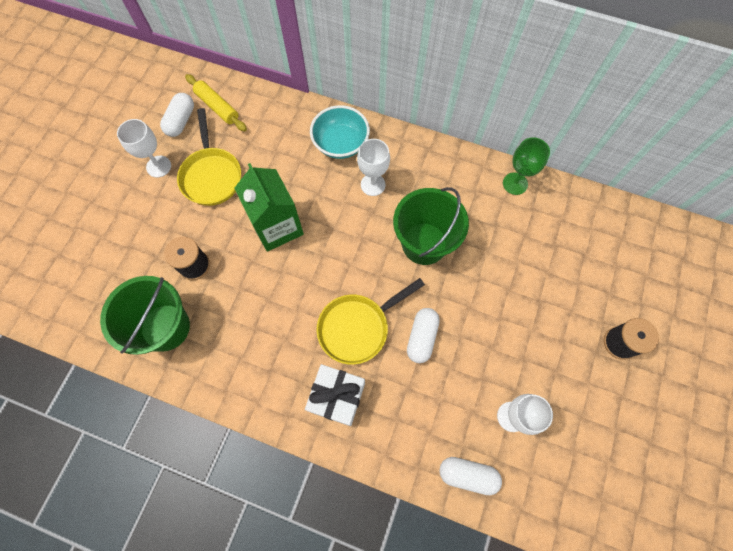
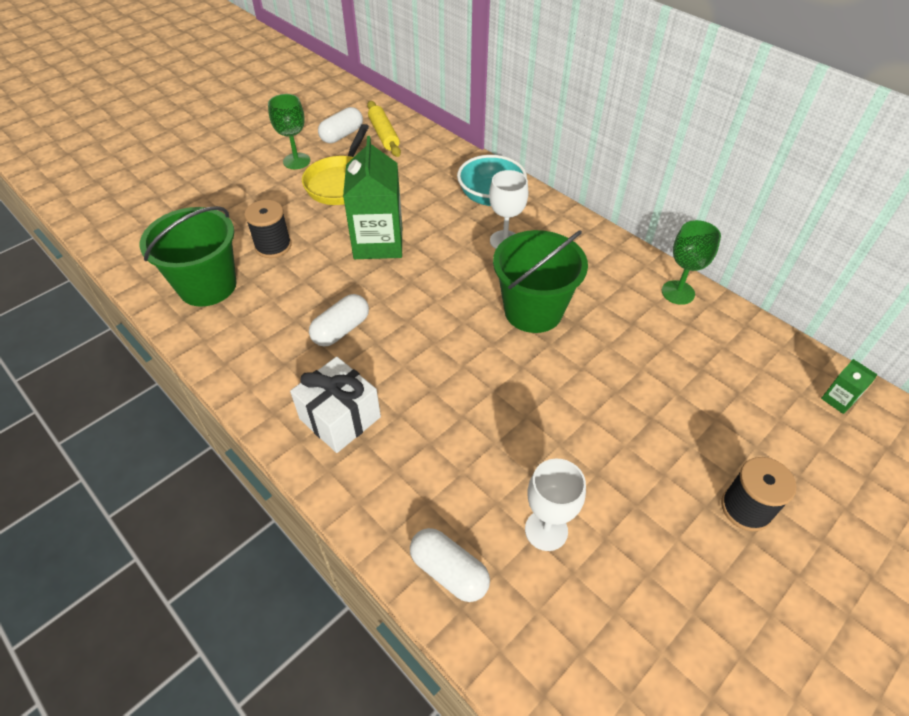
camera: 25 degrees right, 20 degrees down
white goblet [117,119,171,178] -> green goblet [268,94,310,169]
yellow pan [317,278,425,365] -> none
white capsule [407,308,440,363] -> white capsule moved to [309,294,369,347]
none -> green carton [821,359,878,414]

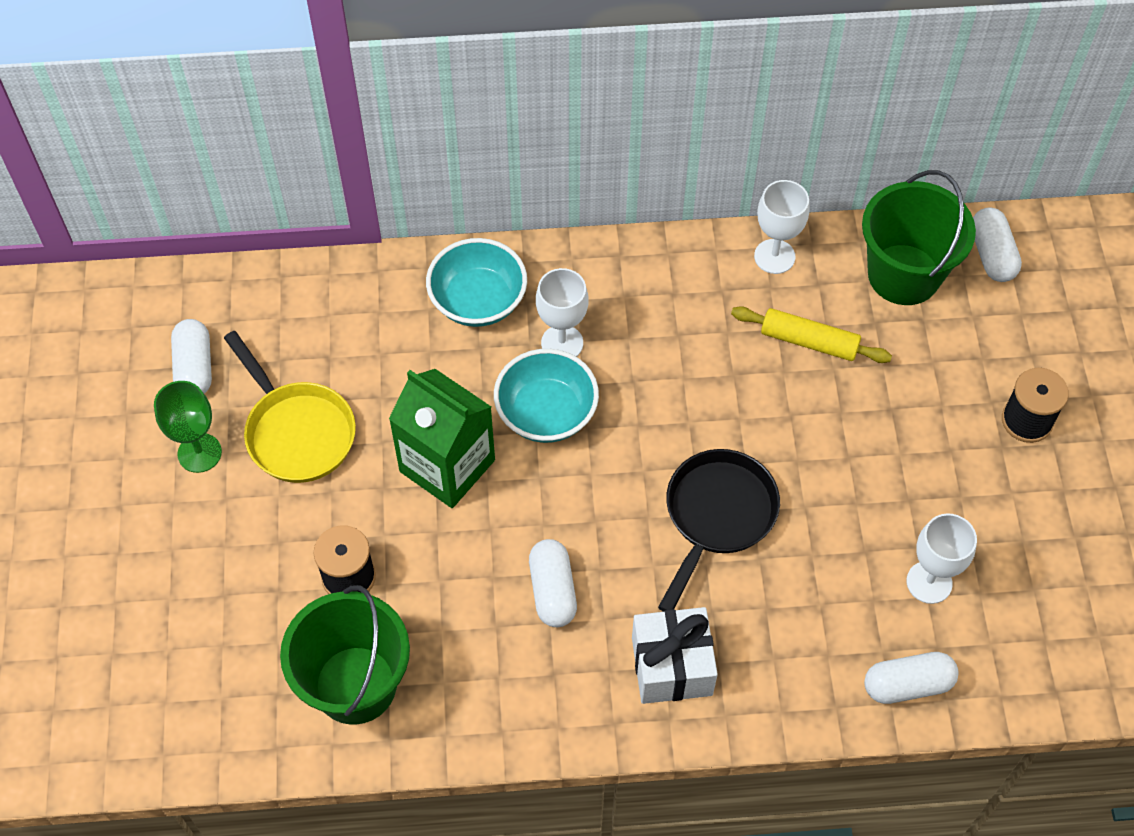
camera: 50 degrees left, 10 degrees up
yellow rolling pin [367,101,401,157] -> yellow rolling pin moved to [731,306,892,363]
green bucket [493,230,588,333] -> green bucket moved to [862,170,976,305]
green goblet [662,220,721,305] -> white goblet [754,180,810,274]
green carton [821,359,878,414] -> white capsule [973,207,1022,282]
none -> turquoise bowl [494,349,599,443]
none -> black pan [658,449,780,612]

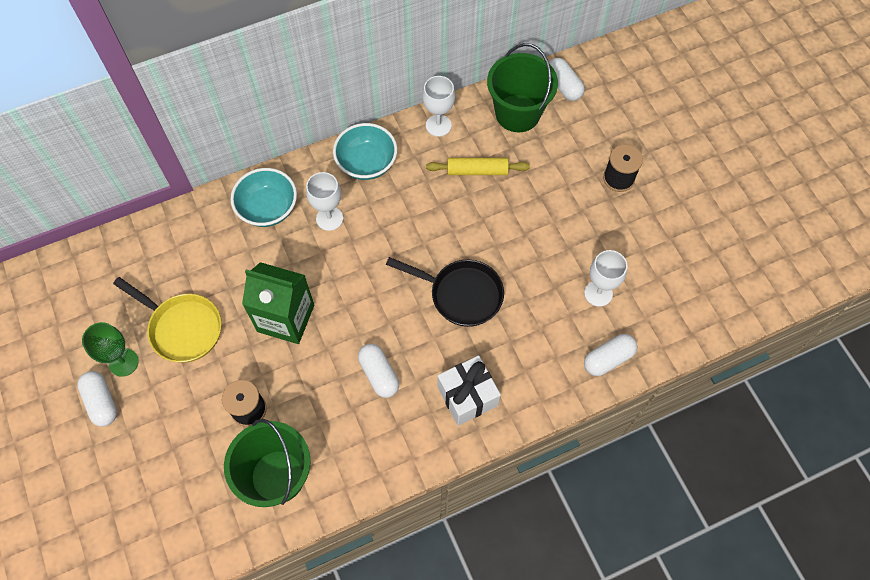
camera: 20 degrees left, 5 degrees up
white capsule [171,319,212,393] -> white capsule moved to [77,371,117,427]
turquoise bowl [494,349,599,443] -> turquoise bowl moved to [333,123,397,180]
black pan [658,449,780,612] -> black pan turned 105 degrees clockwise [386,257,504,327]

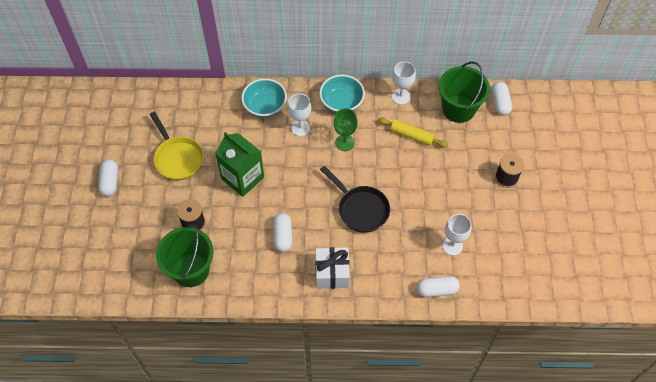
camera: 25 degrees right, 5 degrees down
green goblet [82,322,139,377] -> green goblet moved to [334,108,358,151]

